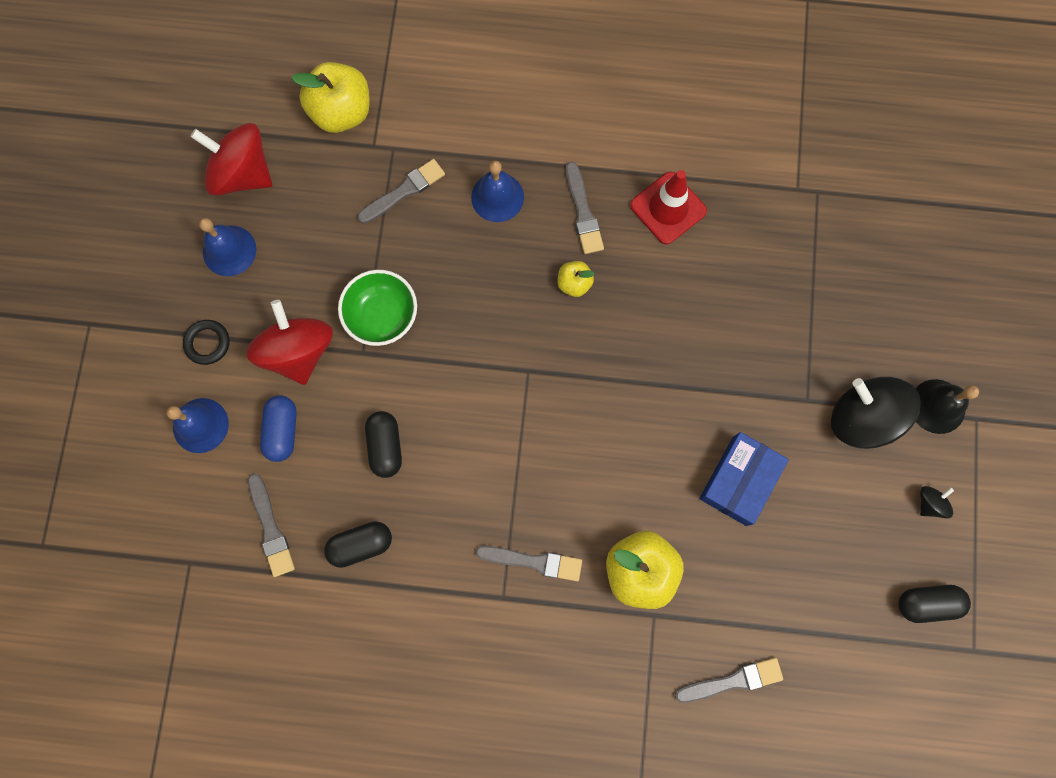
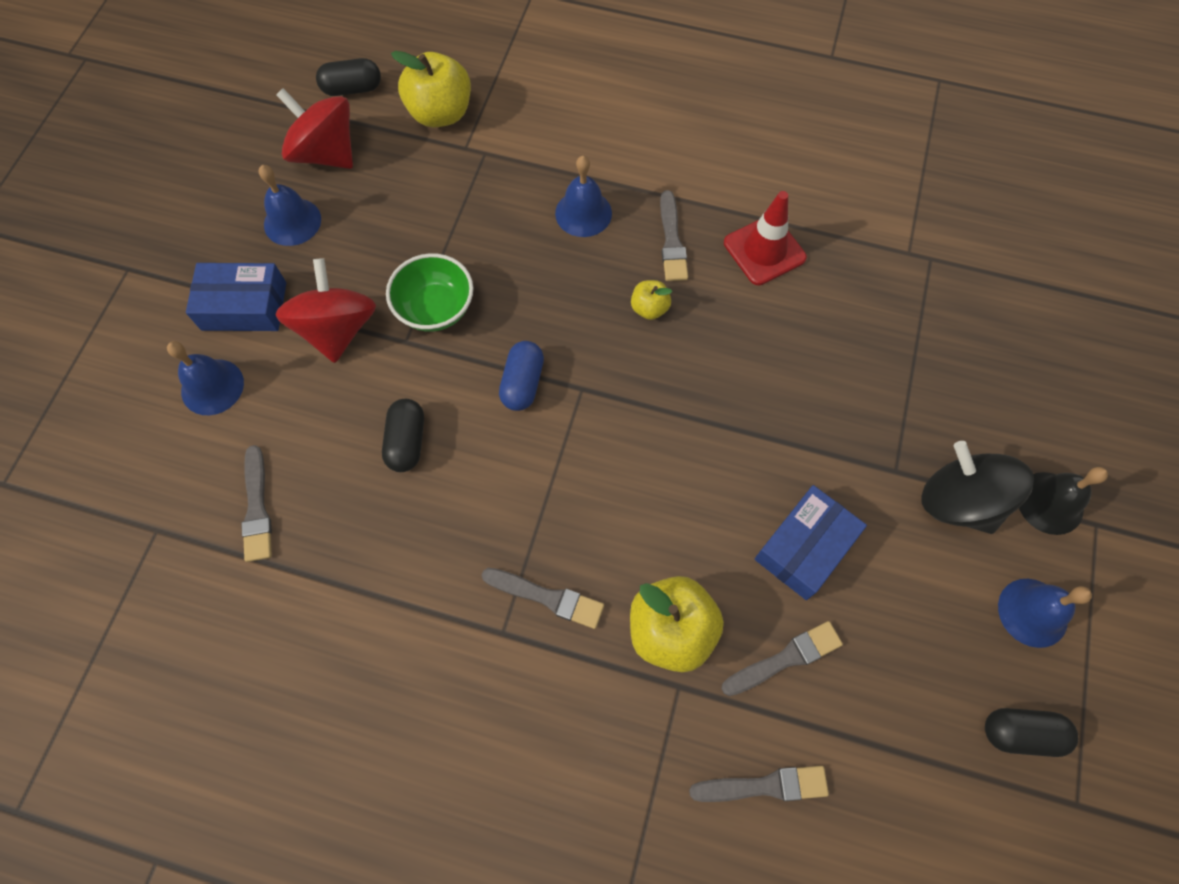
camera: 10 degrees right, 10 degrees down
black ring [183,320,230,365] -> blue box [186,263,286,331]
blue capsule [260,395,297,462] -> blue capsule moved to [499,341,544,411]
black capsule [324,521,392,568] -> black capsule moved to [316,58,381,96]
grey brush [358,159,445,224] -> grey brush moved to [721,621,843,696]
black spinning top [920,486,954,518] -> blue bell [998,579,1092,648]

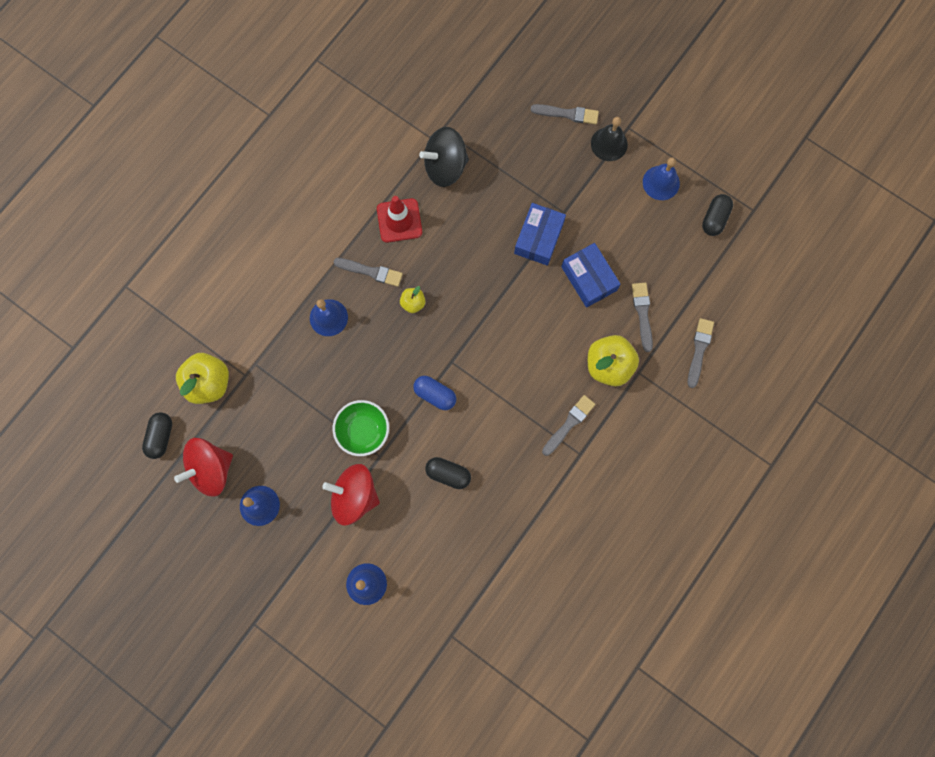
camera: 70 degrees left, 10 degrees up
blue box [186,263,286,331] -> blue box moved to [514,203,566,266]
grey brush [241,445,272,562] -> grey brush moved to [531,104,599,124]
black spinning top [921,441,1034,534] -> black spinning top moved to [419,127,469,187]

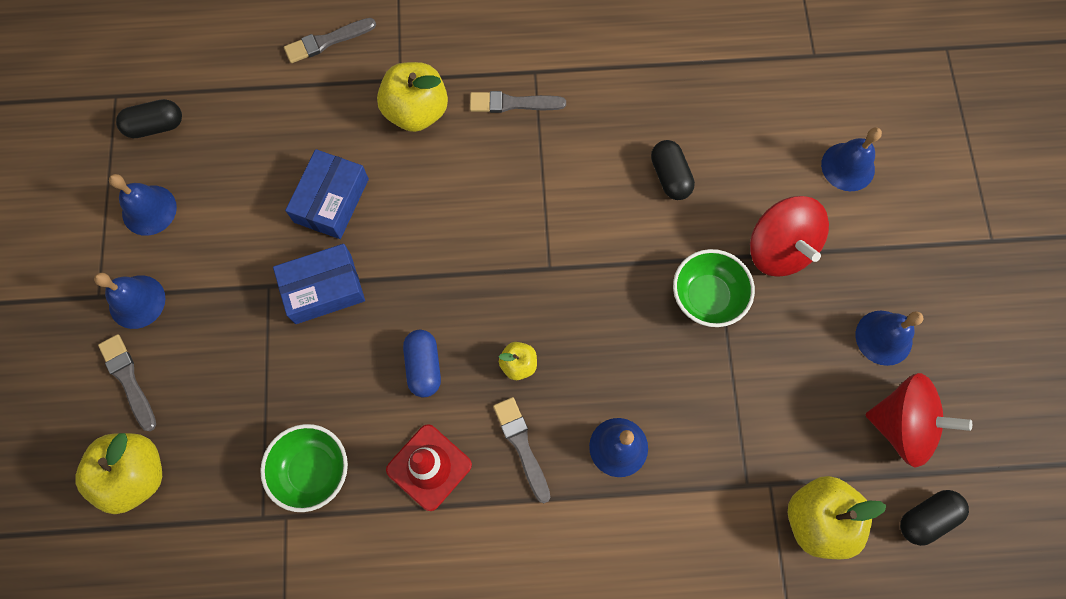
camera: 130 degrees left, 5 degrees down
blue capsule [413,376,456,410] -> blue capsule moved to [403,330,441,397]
black spinning top [419,127,469,187] -> green bowl [260,424,348,512]
black bell [591,117,628,161] -> blue bell [94,273,166,329]
grey brush [632,283,653,352] -> none
none -> yellow apple [75,433,162,514]

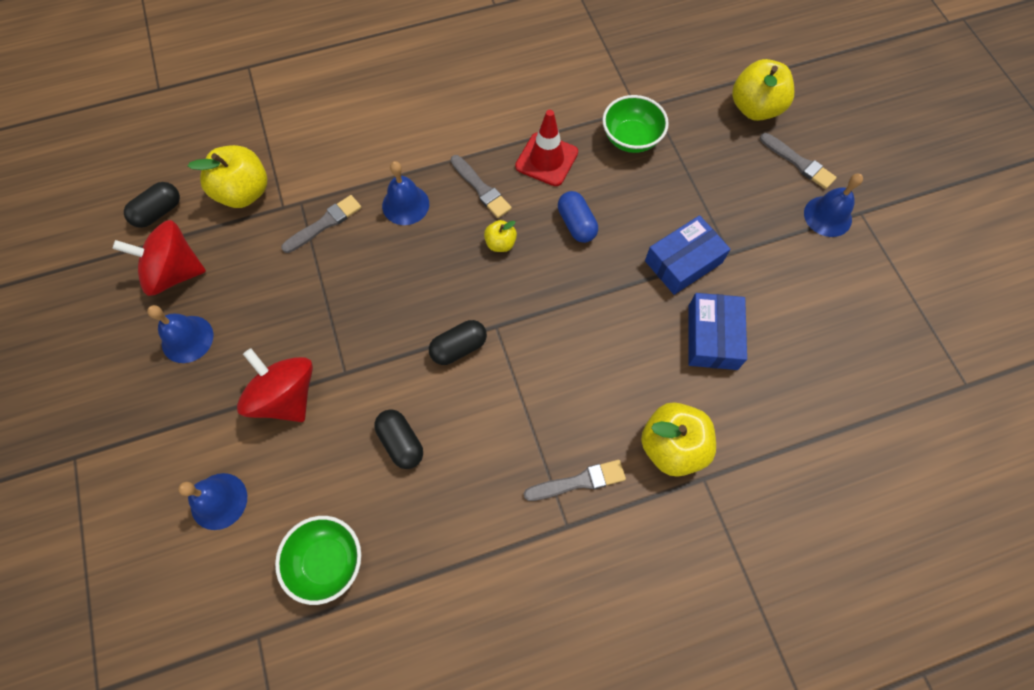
camera: 165 degrees right, 5 degrees down
blue bell [109,174,177,236] -> none
black capsule [116,99,182,138] -> black capsule moved to [429,320,487,365]
grey brush [284,18,376,63] -> grey brush moved to [281,195,362,253]
green bowl [673,249,755,327] -> green bowl moved to [275,516,361,605]

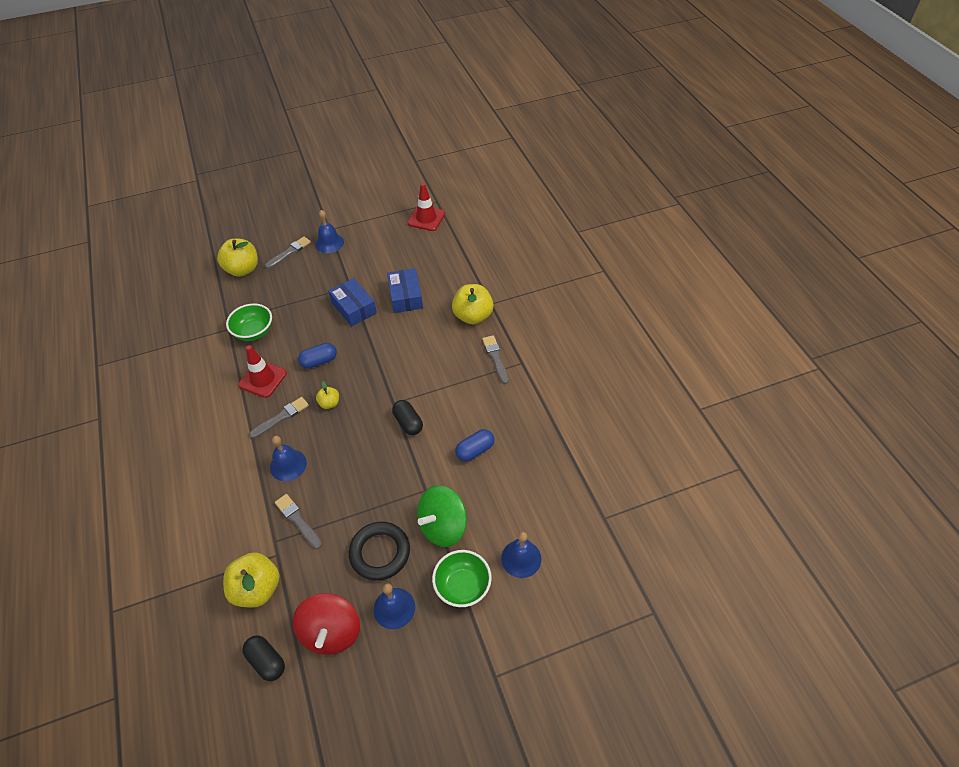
camera: 90 degrees left, 15 degrees down
red spinning top [237,348,313,422] -> green spinning top [417,485,467,547]
green bowl [275,516,361,605] -> green bowl moved to [432,550,492,607]
black capsule [374,409,423,469] -> blue capsule [455,429,494,461]
blue box [688,293,747,370] -> blue box turned 75 degrees clockwise [387,268,423,313]
none -> black ring [349,522,410,581]
none -> red traffic cone [407,183,445,231]

